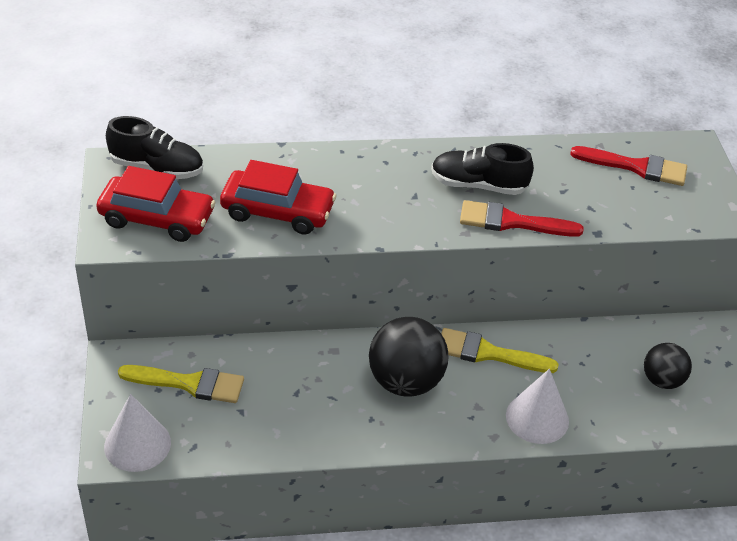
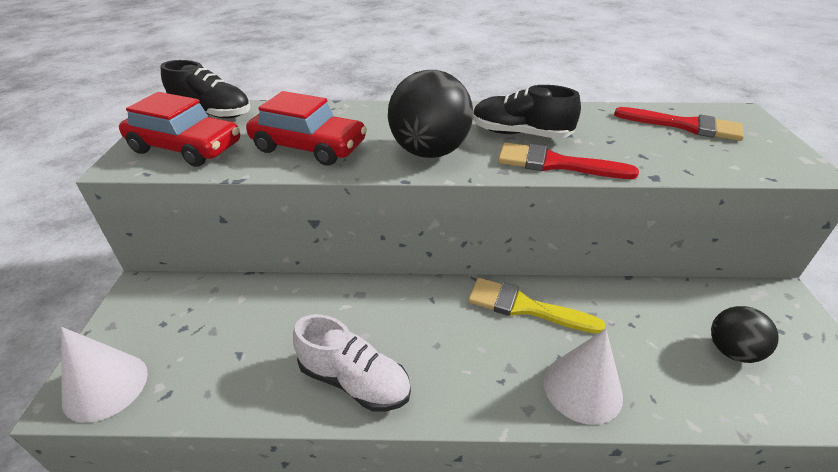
camera: 10 degrees right, 5 degrees down
yellow brush [118,365,244,403] -> none
black ball [369,317,448,397] -> black ball moved to [388,70,473,158]
none -> white shoe [293,314,411,412]

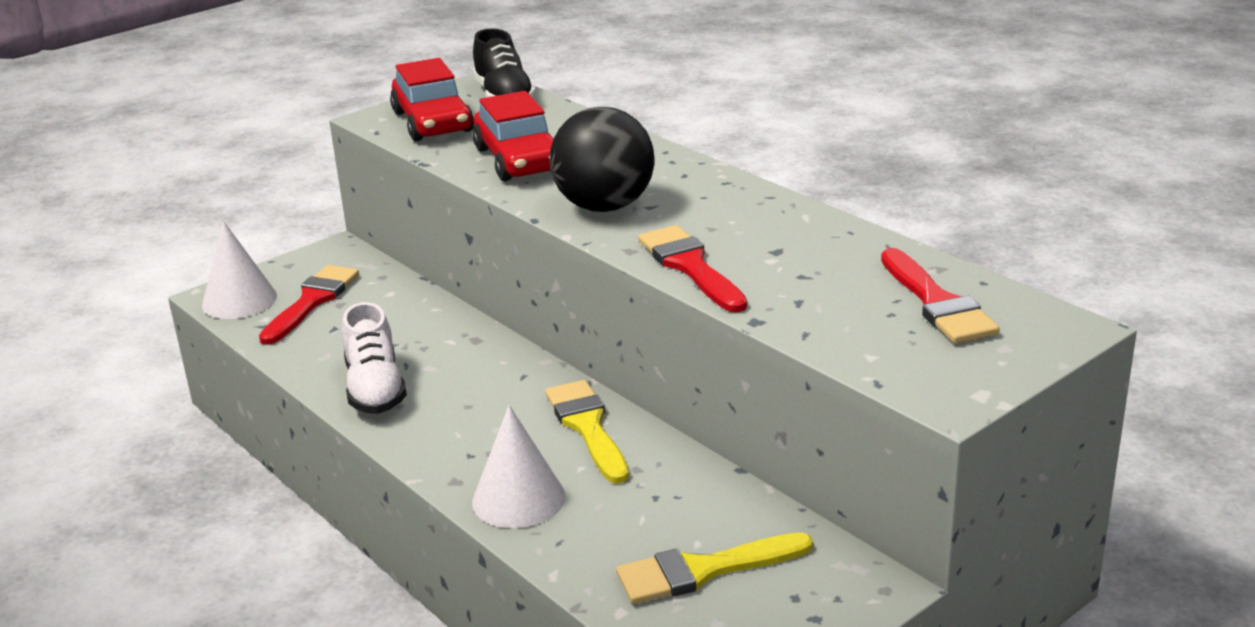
camera: 50 degrees right, 10 degrees down
black shoe [473,85,581,139] -> none
black ball [711,306,778,363] -> yellow brush [616,532,813,604]
none -> red brush [259,265,359,345]

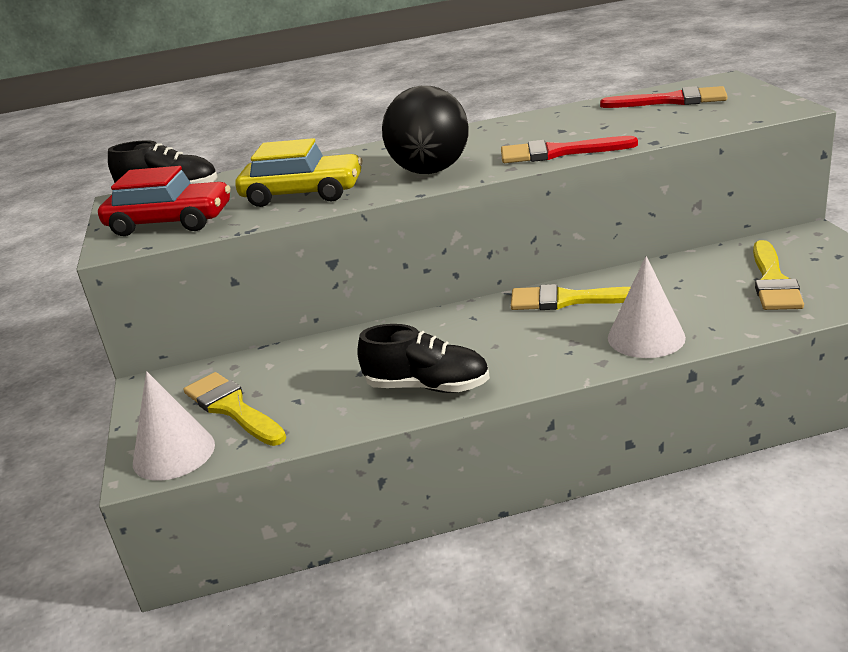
camera: 60 degrees left, 0 degrees up
red brush [259,265,359,345] -> yellow brush [184,372,286,446]
white shoe [342,302,407,414] -> black shoe [357,324,490,393]
red car [472,91,554,181] -> yellow car [235,138,362,207]

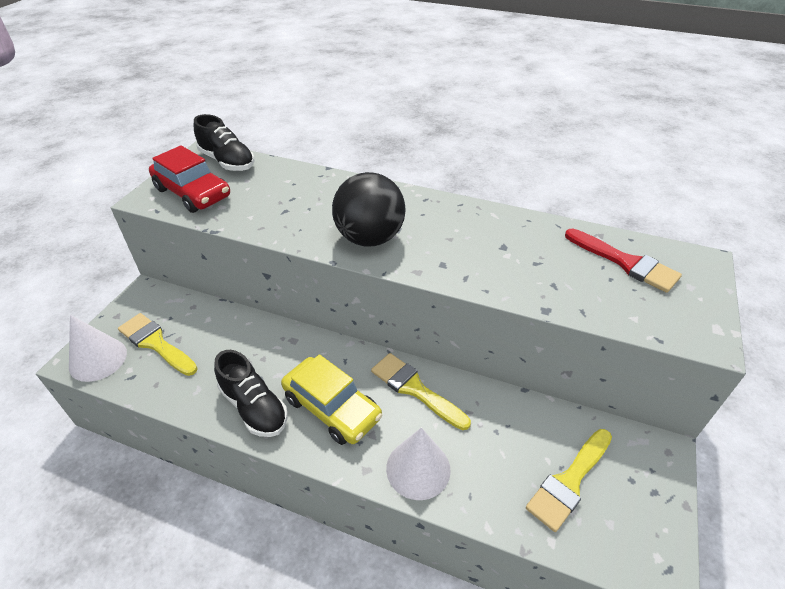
camera: 30 degrees right, 15 degrees up
yellow brush [184,372,286,446] -> yellow brush turned 45 degrees counterclockwise [118,313,198,376]
yellow car [235,138,362,207] -> yellow car moved to [281,354,382,445]
red brush [501,136,638,163] -> none

